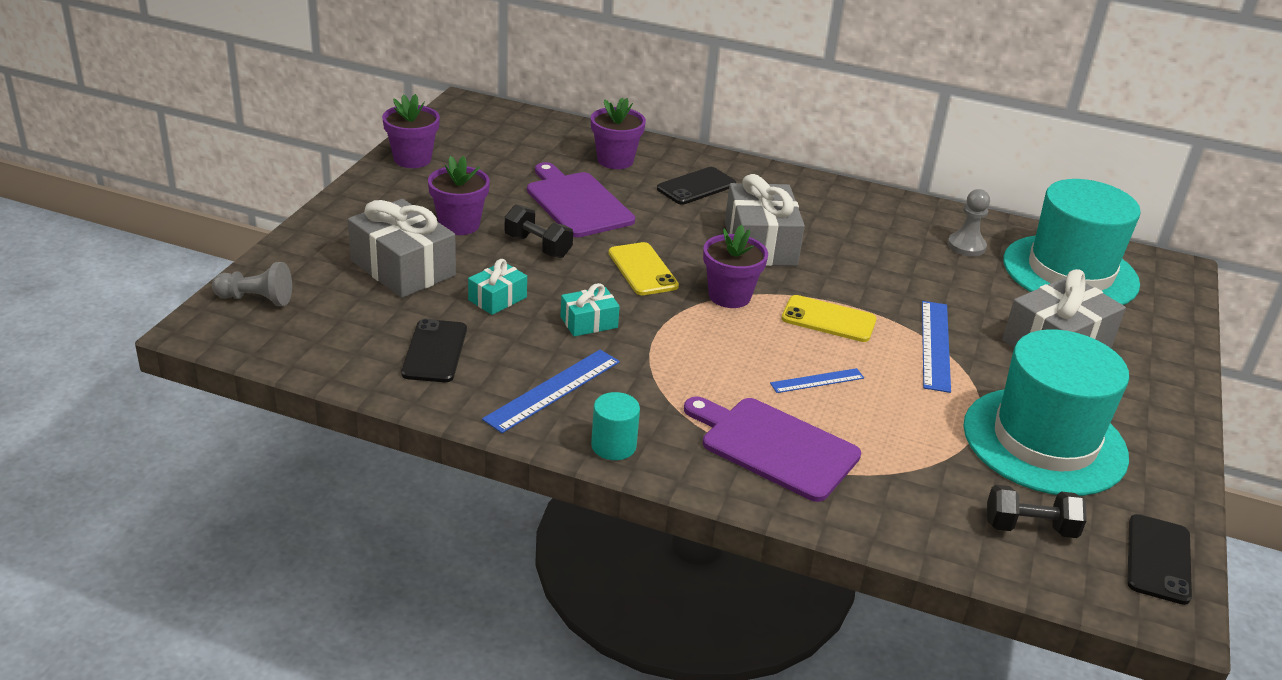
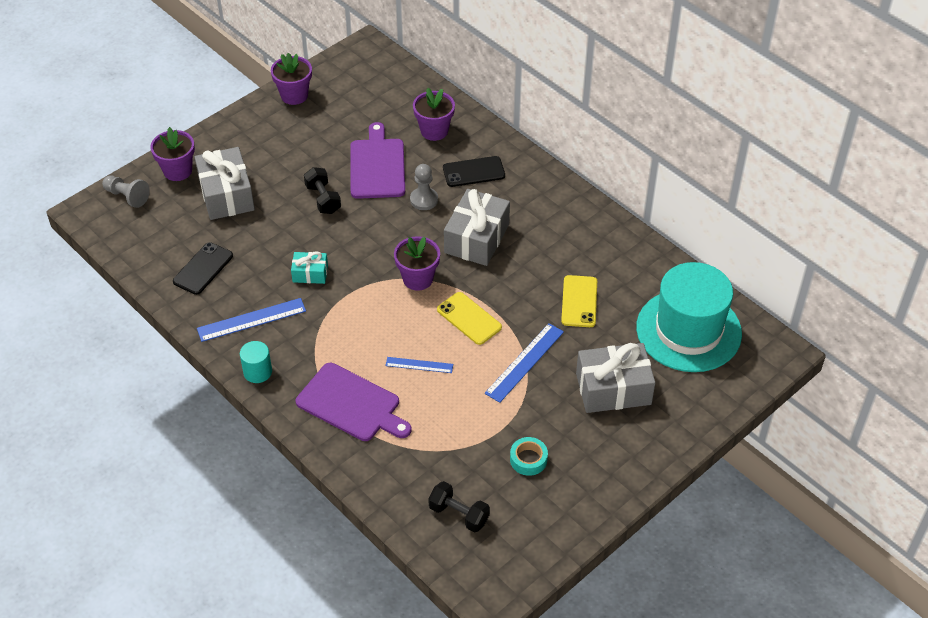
camera: 30 degrees right, 15 degrees up
purple flower pot [428,156,490,235] -> purple flower pot moved to [150,127,195,181]
turquoise gift [468,259,527,315] -> none
yellow phone [608,242,679,295] -> yellow phone moved to [561,275,597,327]
purple cutting board [684,396,861,502] -> purple cutting board turned 150 degrees clockwise [296,363,412,441]
grey pawn [948,189,990,257] -> grey pawn moved to [410,164,438,210]
turquoise hat [963,329,1129,496] -> turquoise tape [510,437,548,476]
black phone [1127,514,1192,605] -> none

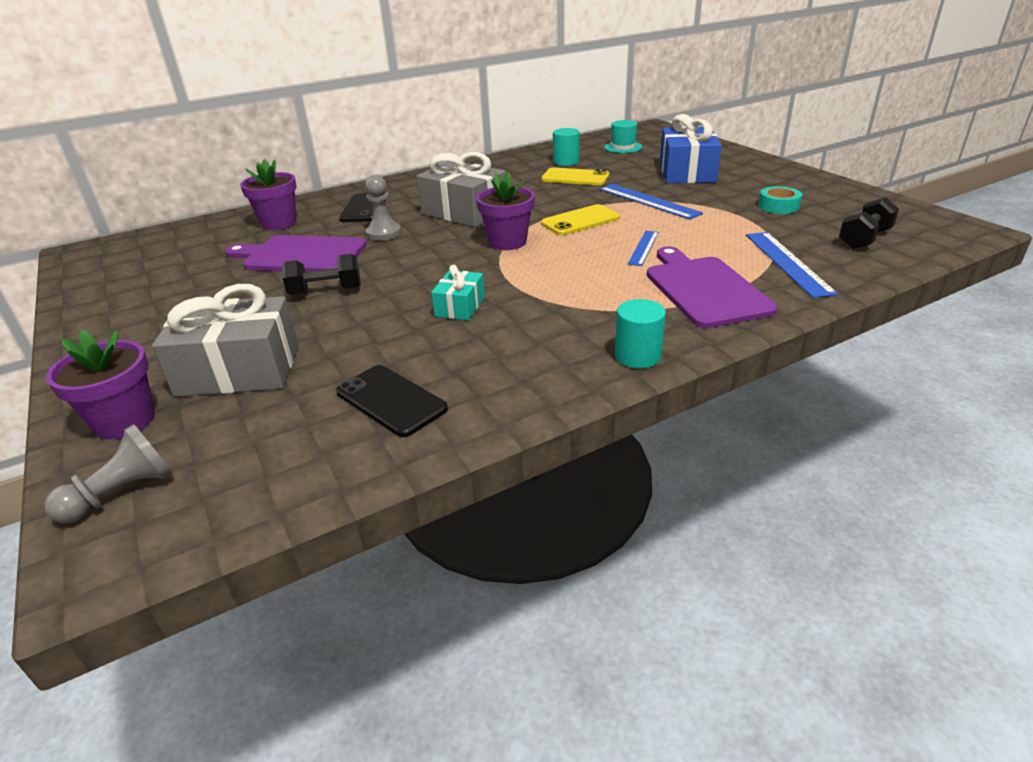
camera: 75 degrees left, 15 degrees down
blue ruler [197,298,306,342] -> blue ruler moved to [746,232,838,298]
purple flower pot [271,53,312,105] -> none
purple cutting board [296,363,412,441] -> purple cutting board turned 60 degrees counterclockwise [647,246,778,328]
grey gift [576,343,655,413] -> blue gift [660,114,722,183]
turquoise hat [636,262,742,372] -> turquoise hat [604,120,642,153], size x0.41
none -> turquoise cylinder [553,128,580,166]

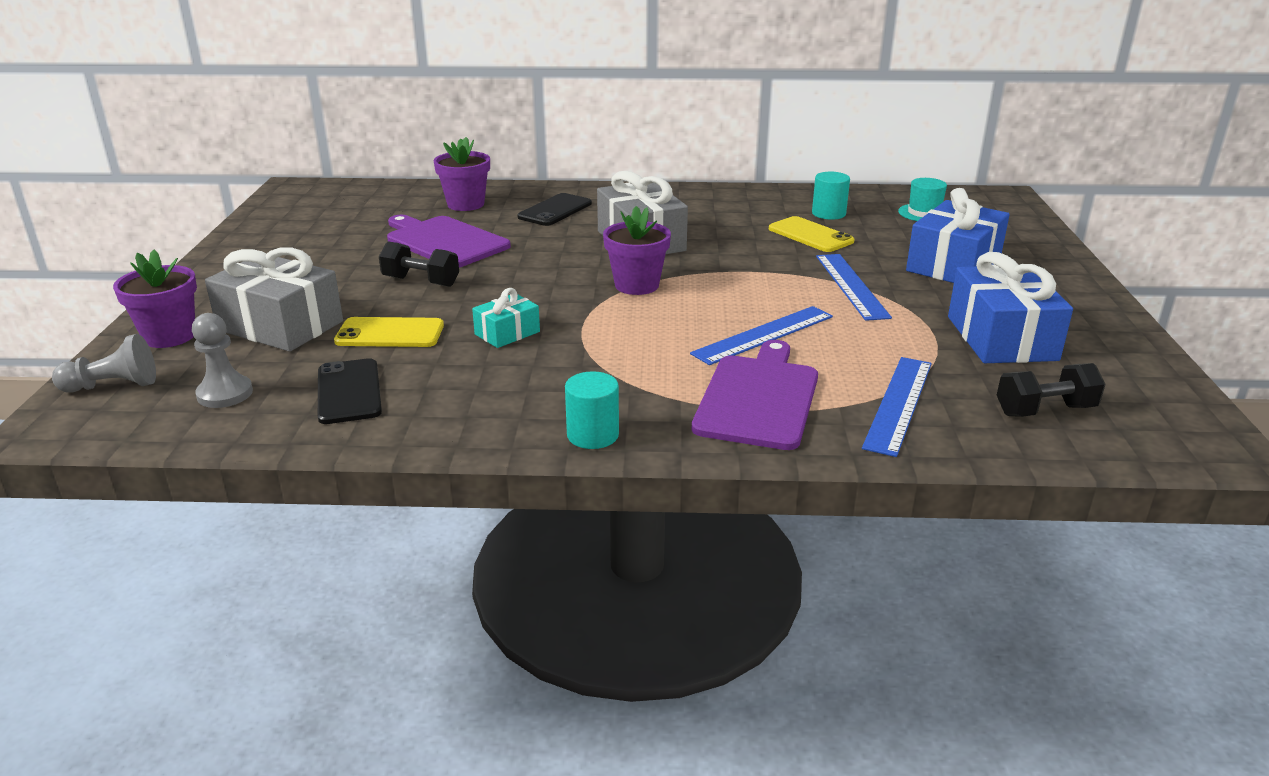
camera: 30 degrees right, 5 degrees down
grey pawn [365,175,401,241] -> grey pawn moved to [192,313,253,408]
yellow phone [541,204,620,235] -> yellow phone moved to [334,317,444,347]
blue ruler [628,231,659,266] -> blue ruler [690,306,833,365], size x1.65
turquoise tape [758,186,802,214] -> blue gift [948,252,1073,363]

